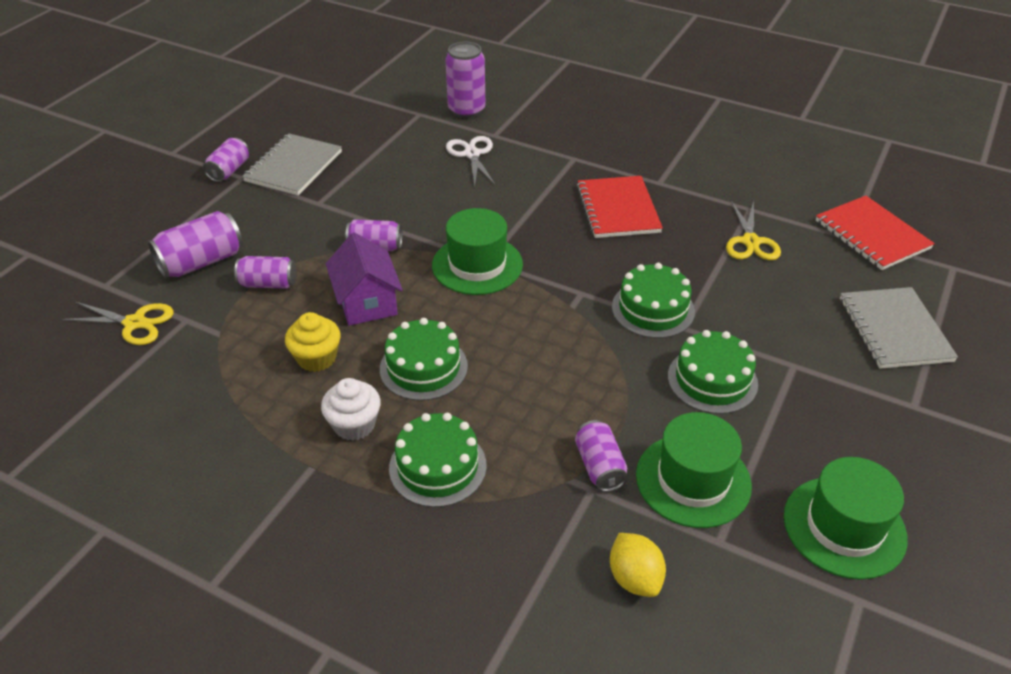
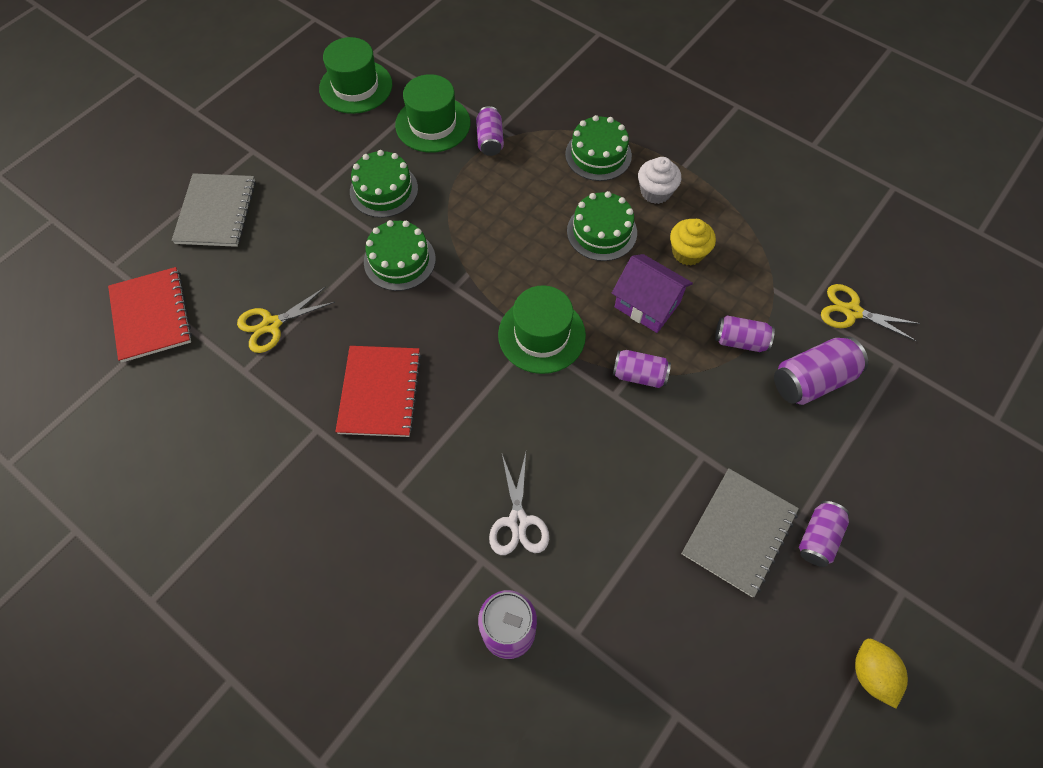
camera: 170 degrees left, 20 degrees up
purple house [326,232,403,326] -> purple house turned 45 degrees counterclockwise [612,254,693,333]
yellow lemon [610,533,666,597] -> yellow lemon moved to [855,639,908,708]
yellow scissors [726,201,781,260] -> yellow scissors turned 135 degrees counterclockwise [237,287,335,353]

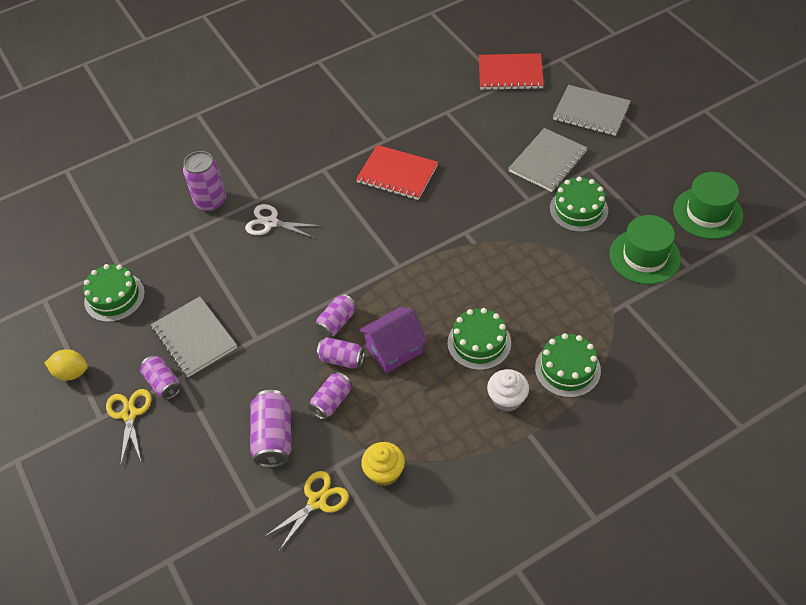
camera: 115 degrees right, 10 degrees down
yellow scissors [237,287,335,353] -> yellow scissors moved to [106,389,152,466]
green cake [364,220,436,291] -> green cake moved to [83,264,145,322]
purple can [476,106,504,156] -> purple can moved to [317,337,365,369]
green hat [498,285,586,374] -> none
yellow cupcake [670,219,716,265] -> yellow cupcake moved to [361,442,405,486]
none -> grey notebook [508,128,588,192]

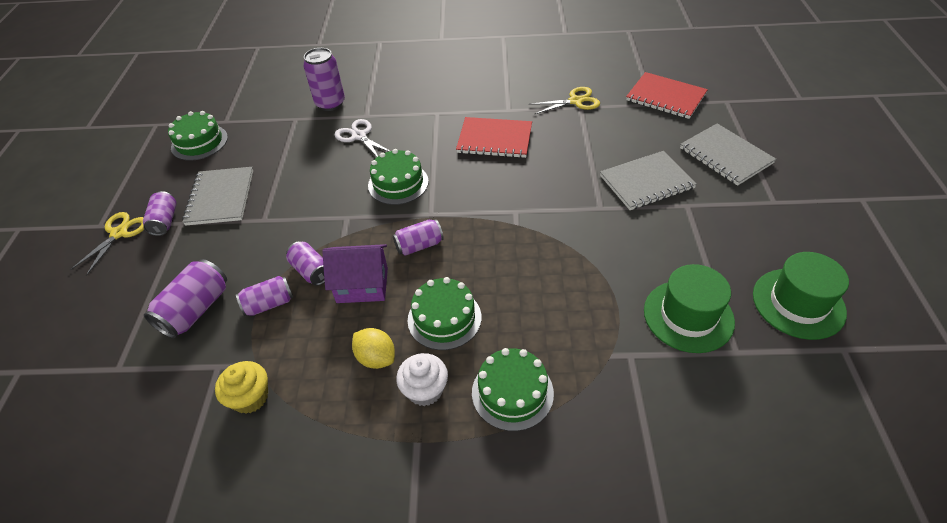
camera: 30 degrees right, 5 degrees down
yellow lemon [45,349,88,381] -> yellow lemon moved to [352,328,395,369]
yellow scissors [264,471,349,551] -> yellow scissors moved to [529,87,600,114]
purple can [315,294,357,337] -> purple can moved to [393,219,444,256]
red notebook [356,145,438,200] -> red notebook turned 45 degrees counterclockwise [456,117,532,158]
green cake [550,177,608,232] -> green cake moved to [368,149,429,205]

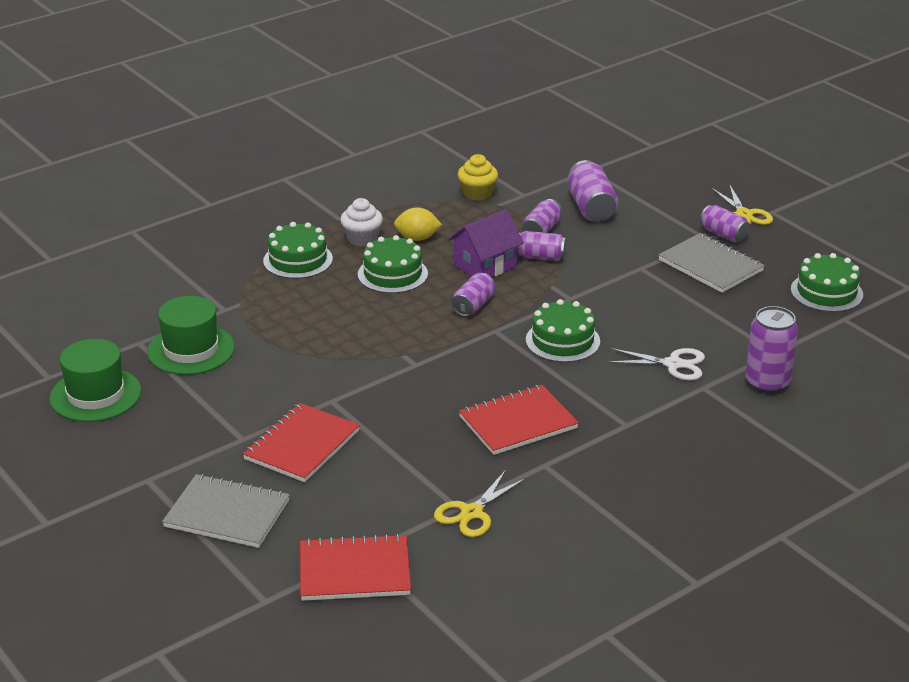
camera: 140 degrees right, 15 degrees down
grey notebook [600,151,697,210] -> red notebook [243,403,360,482]

